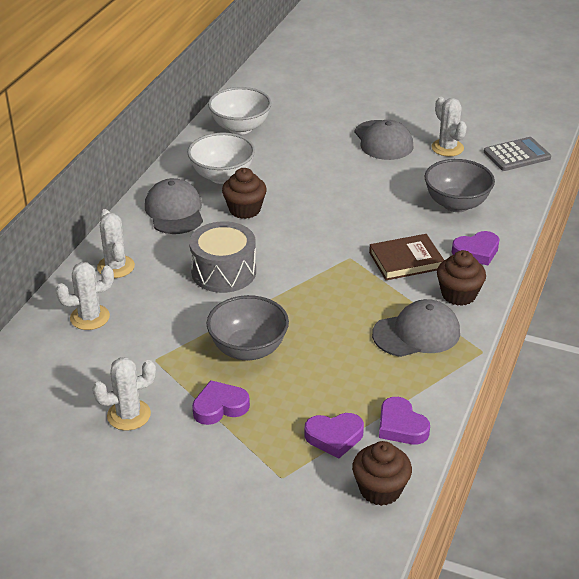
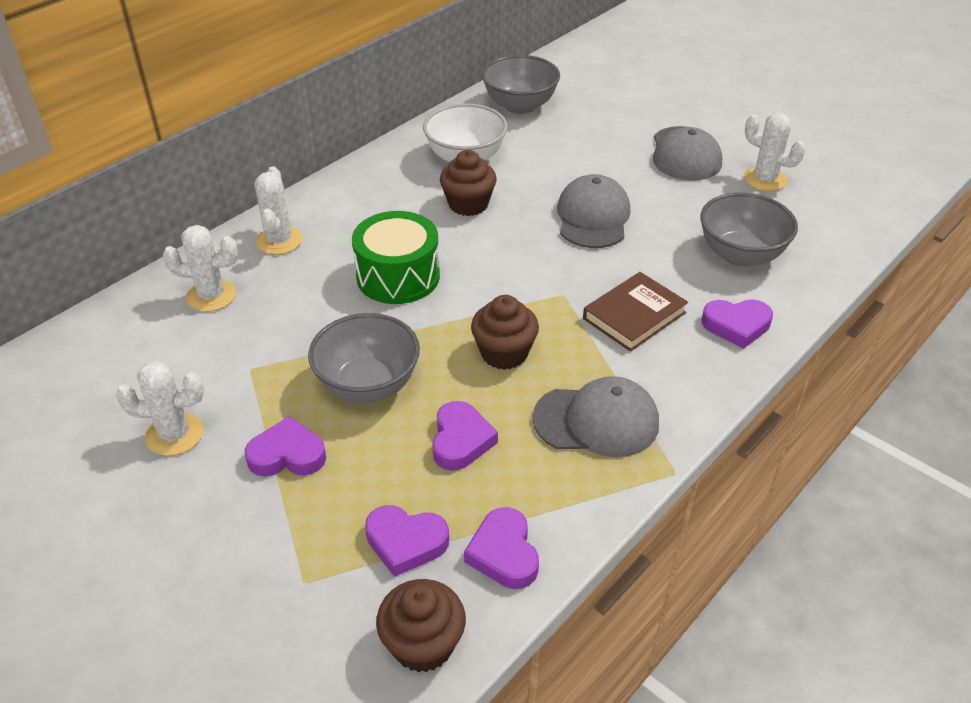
camera: 20 degrees right, 5 degrees up
grey cap [145,178,203,234] -> grey cap moved to [557,174,630,248]
grey drum [189,221,256,293] -> green drum [352,211,440,304]
white bowl [208,87,272,135] -> grey bowl [482,55,560,114]
brown book [369,234,444,280] -> brown book turned 45 degrees counterclockwise [583,272,688,352]
white cactus [431,97,467,156] -> white cactus turned 45 degrees counterclockwise [743,113,806,191]
brown cupcake [437,250,486,306] -> brown cupcake moved to [471,295,539,370]
grey calculator [484,137,551,171] -> none
none -> purple heart [432,401,498,471]

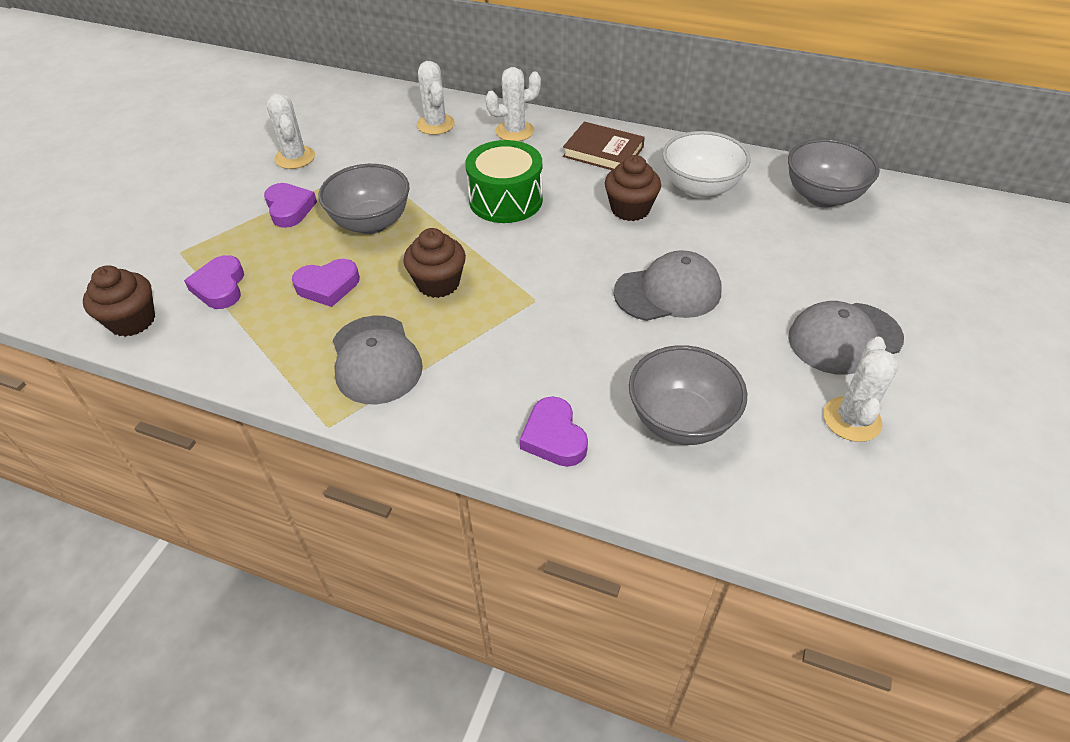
camera: 70 degrees right, 5 degrees up
purple heart [464,507,539,589] -> none
brown book [583,272,688,352] -> brown book moved to [563,121,645,170]

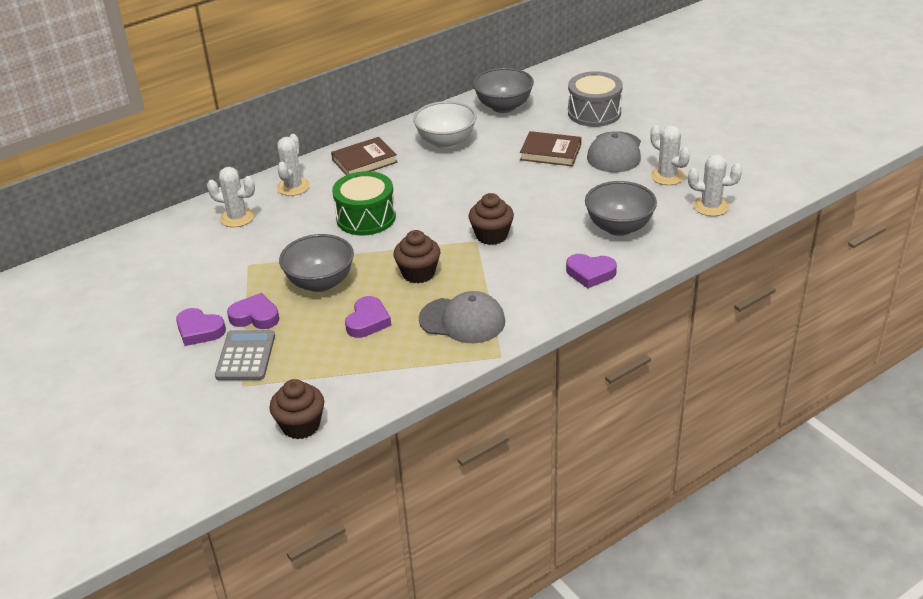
camera: 55 degrees left, 10 degrees down
purple heart [184,255,244,309] -> purple heart moved to [176,308,226,346]
white cactus [267,93,315,169] -> white cactus moved to [688,154,742,216]
brown cupcake [605,155,661,221] -> brown cupcake moved to [469,193,514,245]
grey cap [614,250,722,321] -> none
none -> grey calculator [215,330,275,380]
none -> brown book [520,131,581,166]
none -> grey drum [568,71,623,127]

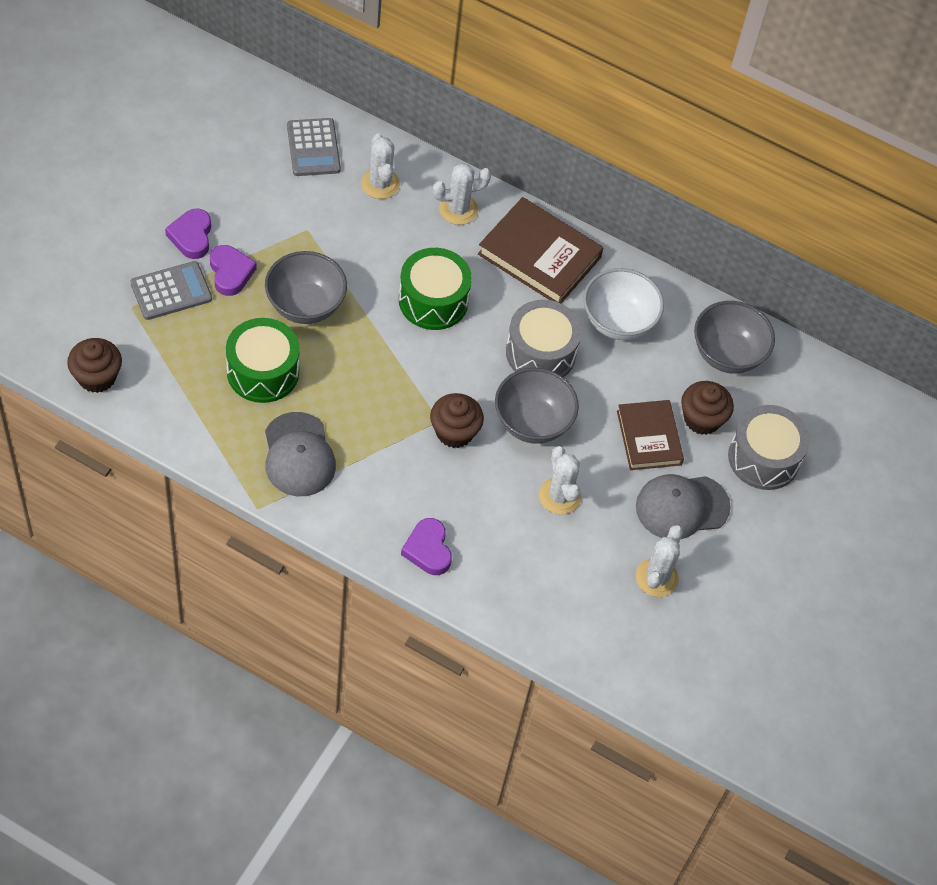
camera: 55 degrees right, 20 degrees up
brown book [331,137,397,175] -> brown book [478,197,603,303], size x1.51
purple heart [345,296,391,338] -> green drum [226,318,300,403]
brown cupcake [393,230,441,283] -> brown cupcake moved to [681,381,734,435]
grey bowl [585,181,657,236] -> grey bowl moved to [495,368,579,444]
white cactus [688,154,742,216] -> white cactus moved to [539,446,581,515]
none -> grey calculator [287,118,341,176]
none -> grey drum [506,300,582,377]

